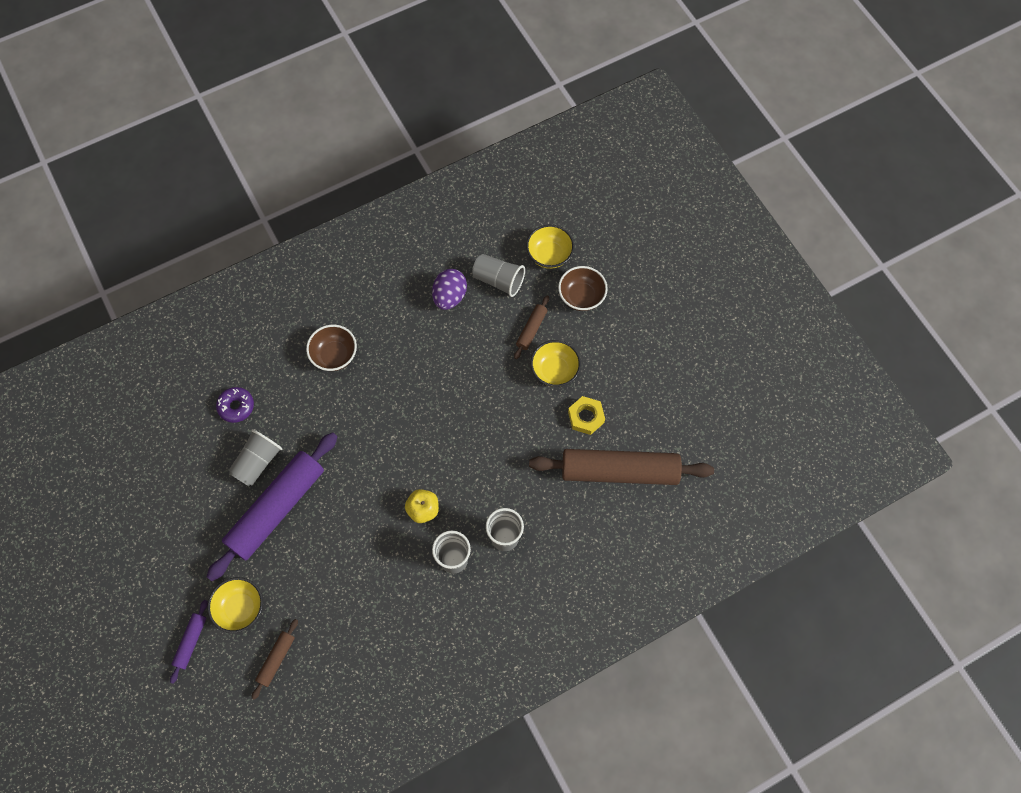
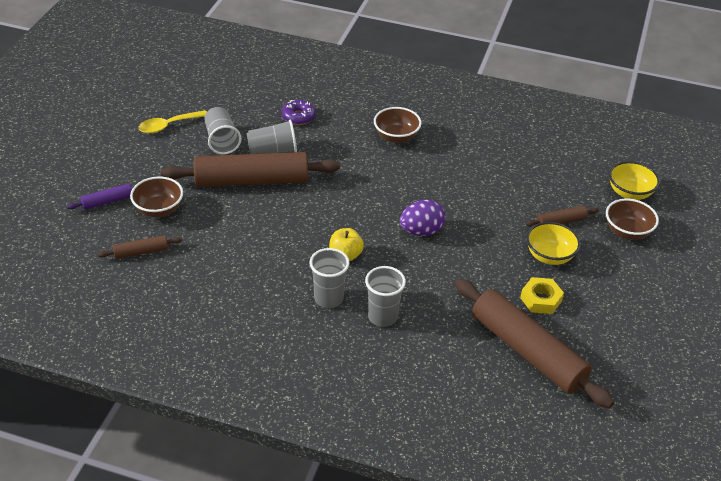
camera: 45 degrees right, 25 degrees down
purple rolling pin [207,432,338,581] -> brown rolling pin [161,152,340,187]
yellow bowl [207,577,263,633] -> brown bowl [130,177,183,217]
purple egg [432,269,467,310] -> purple egg moved to [400,200,446,236]
grey cup [472,254,525,297] -> grey cup moved to [204,107,242,155]
none -> yellow spoon [138,110,207,133]

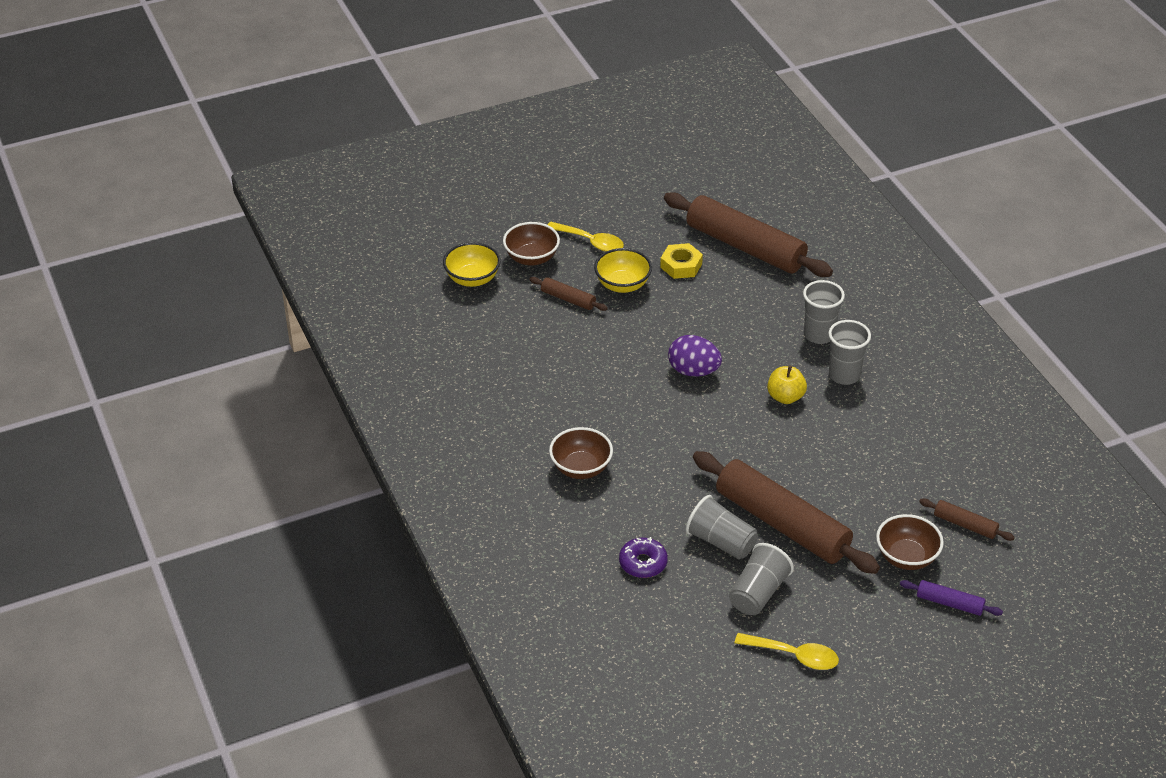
camera: 130 degrees left, 0 degrees up
brown rolling pin [455,279,614,408] -> brown rolling pin turned 60 degrees counterclockwise [664,192,833,277]
none -> yellow spoon [547,222,624,252]

